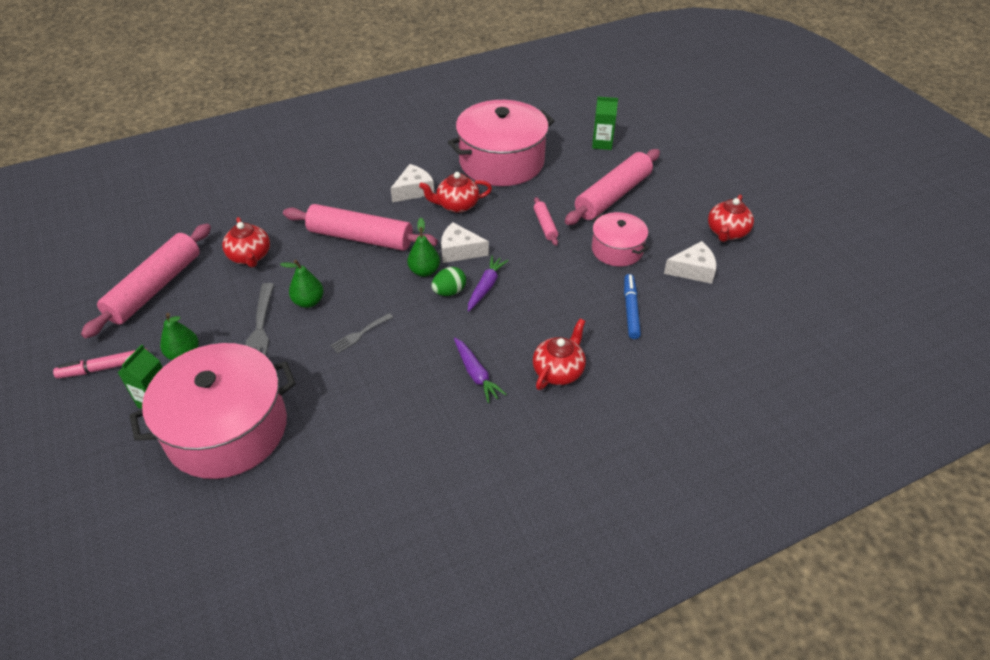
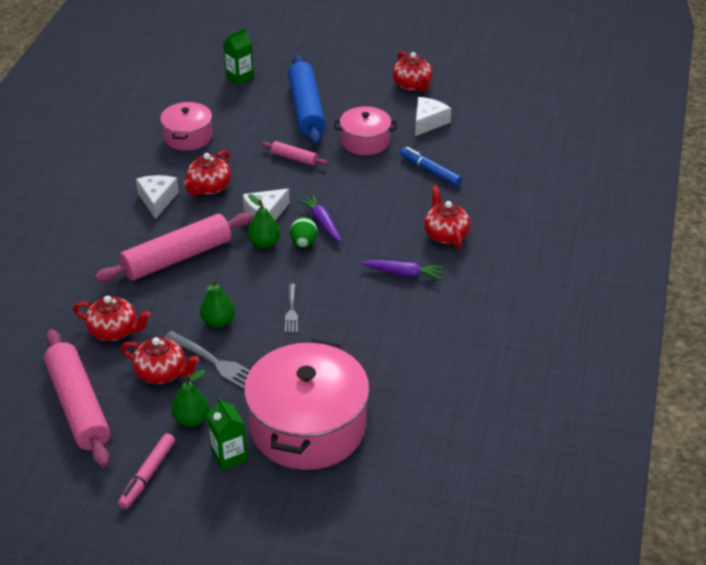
camera: 50 degrees left, 5 degrees down
pink pot [448,100,555,186] -> pink pot [160,102,212,151], size x0.54
pink rolling pin [565,149,660,225] -> blue rolling pin [288,55,326,145]
none -> red teapot [121,337,199,384]

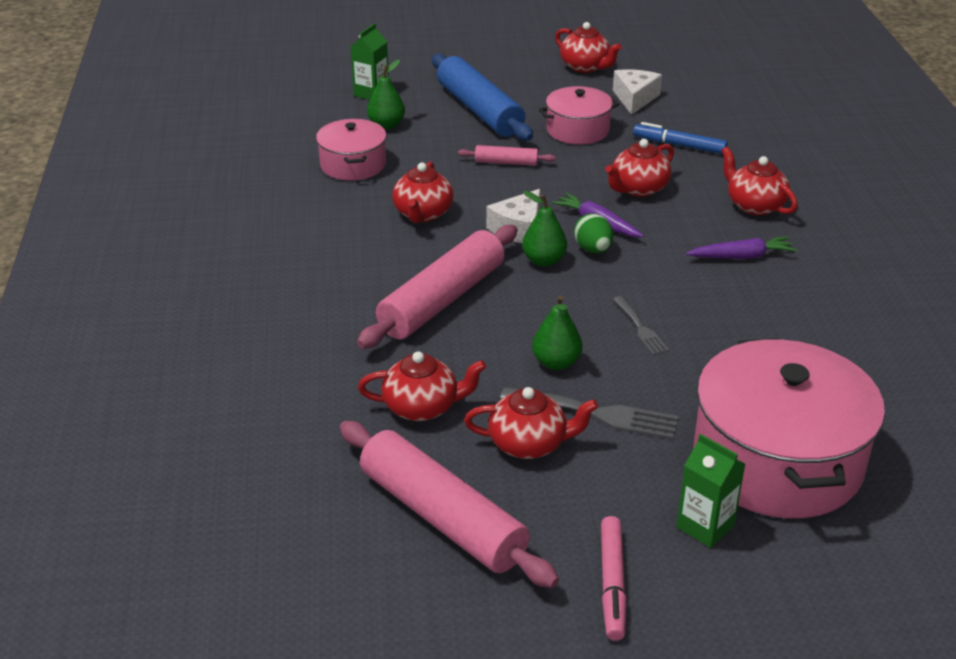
camera: 20 degrees left, 5 degrees down
white cheese [136,175,179,219] -> none
green pear [171,370,209,427] -> green pear moved to [367,59,405,129]
none -> red teapot [605,139,674,197]

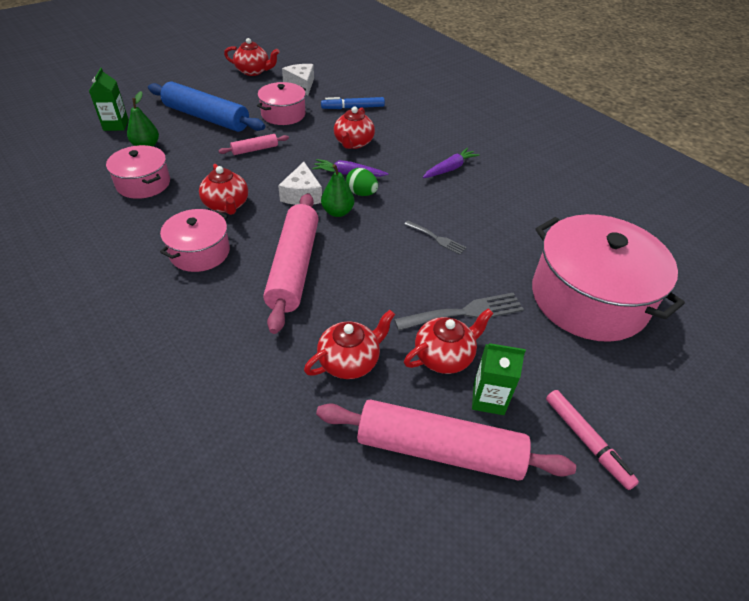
camera: 35 degrees left, 10 degrees up
green pear [532,295,582,370] -> none
green carton [676,434,745,548] -> green carton moved to [472,343,526,415]
red teapot [721,147,798,215] -> none
none -> pink pot [160,209,230,272]

